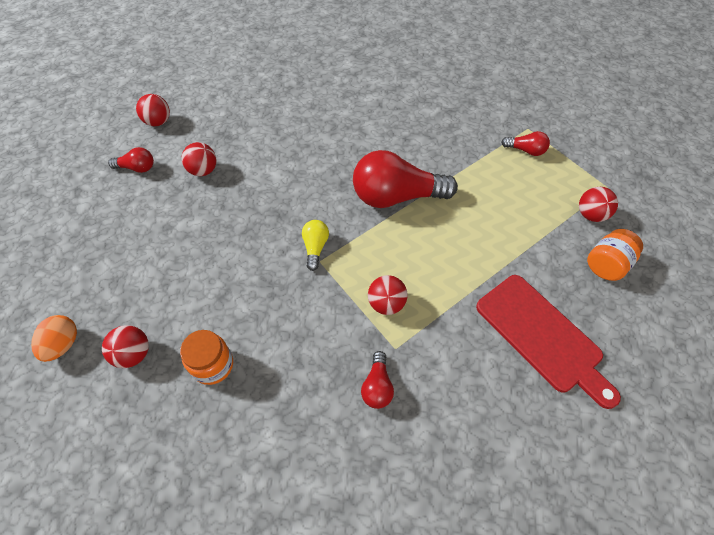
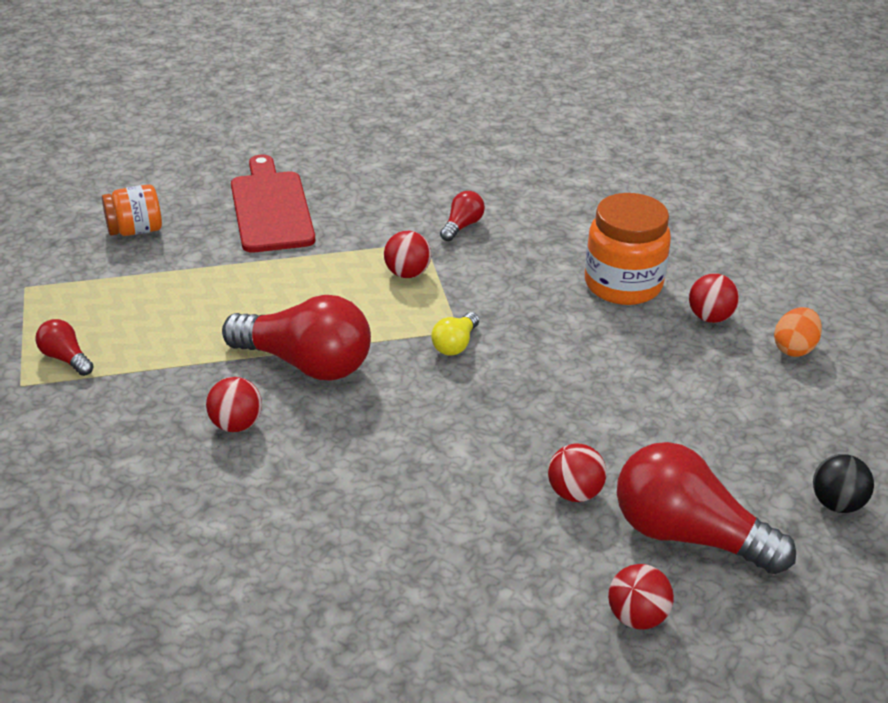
camera: 155 degrees left, 20 degrees down
red light bulb [108,147,154,173] -> red light bulb [617,442,796,574], size x2.16
orange jar [180,330,233,385] -> orange jar [585,193,671,305], size x1.63
red ball [579,187,618,222] -> red ball moved to [206,377,262,432]
none -> black ball [813,454,874,513]

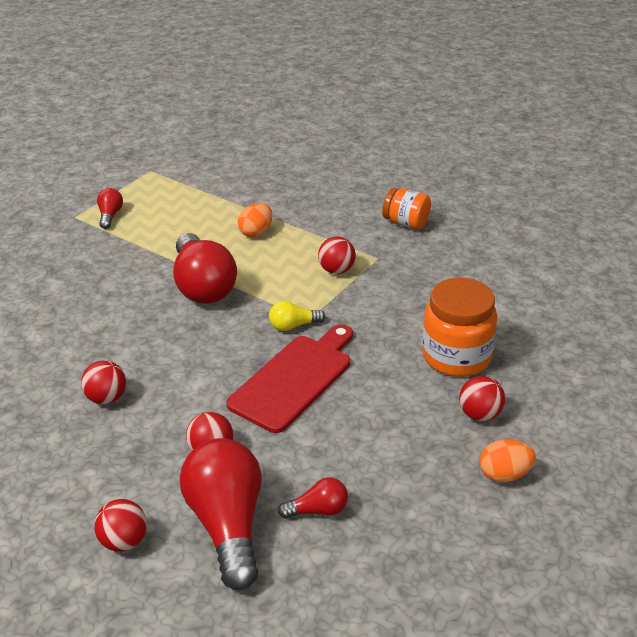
camera: 50 degrees right, 0 degrees up
orange jar [102,184,162,236] -> orange jar moved to [382,188,431,229]
red ball [206,377,262,432] -> red ball moved to [81,360,126,404]
red cutting board [231,154,315,252] -> red cutting board moved to [226,324,353,433]
red light bulb [440,191,485,241] -> red light bulb moved to [278,478,348,519]
black ball [813,454,874,513] -> none
none -> orange egg [238,203,272,237]

